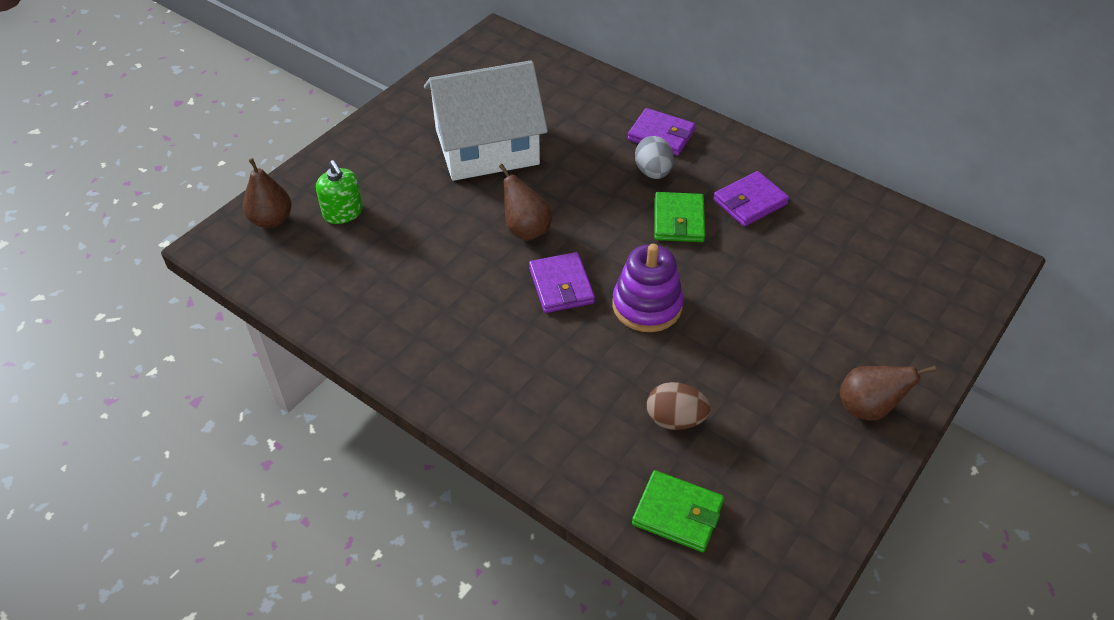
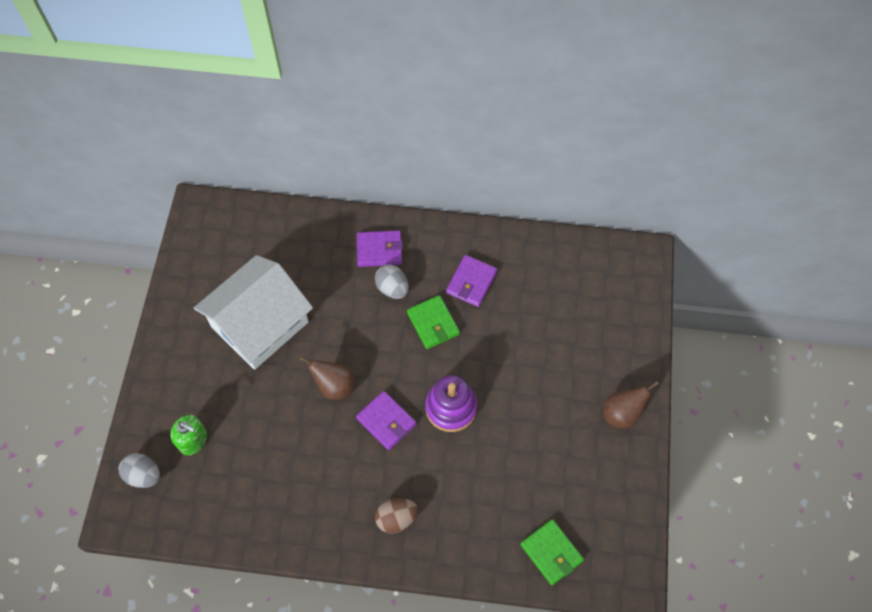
camera: 30 degrees left, 15 degrees up
brown pear [243,158,292,228] -> grey egg [119,453,160,488]
green wallet [632,470,724,552] -> green wallet turned 60 degrees clockwise [520,519,584,585]
brown egg [647,382,710,430] -> brown egg moved to [375,498,418,534]

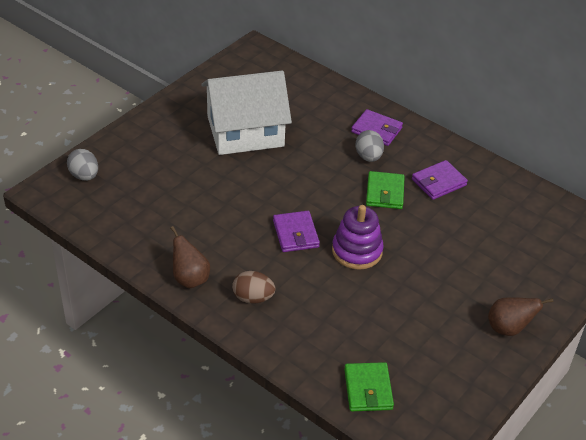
camera: 30 degrees right, 20 degrees down
green soap dispenser [170,415,207,455] -> none
brown pear [299,356,355,400] -> brown pear moved to [170,226,210,289]

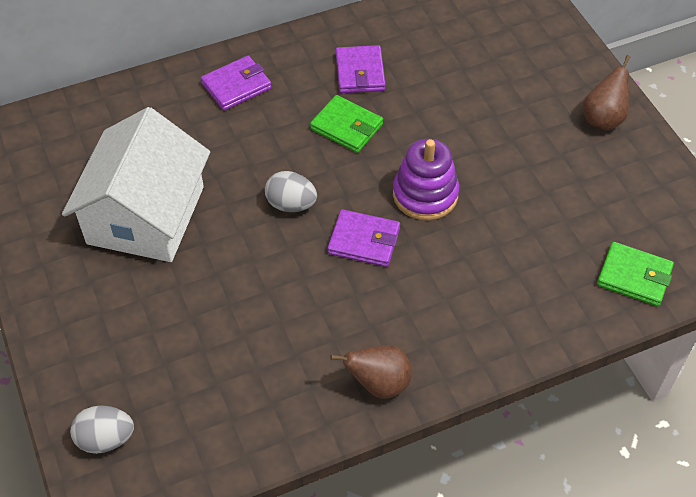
camera: 60 degrees left, 10 degrees up
brown egg [232,271,275,304] -> none
grey egg [355,130,384,162] -> grey egg moved to [265,171,317,212]

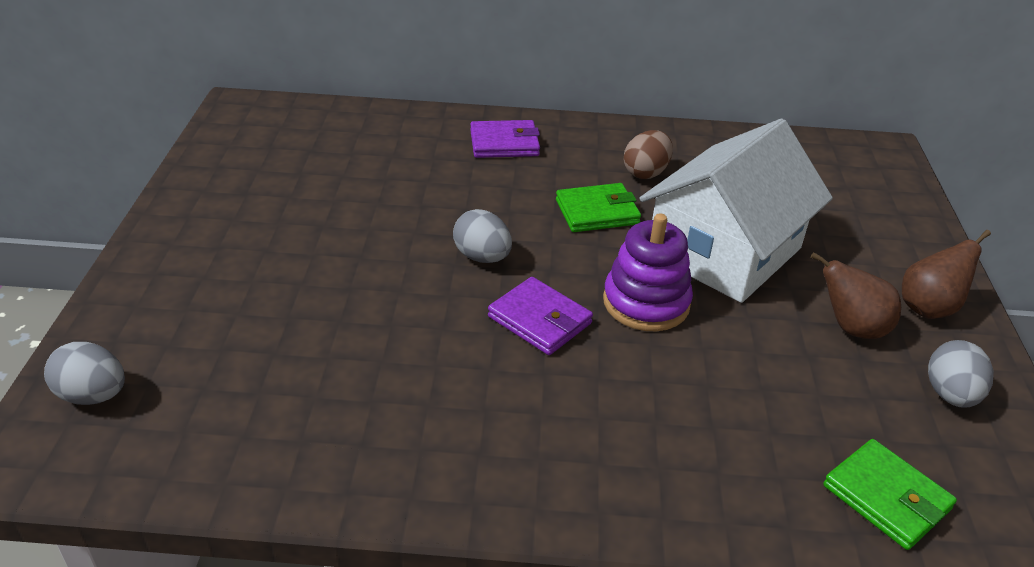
camera: 25 degrees right, 15 degrees down
white house [62,107,210,262] -> white house moved to [640,119,833,303]
green wallet [310,95,383,153] -> green wallet turned 75 degrees counterclockwise [556,183,641,232]
brown pear [330,345,412,399] -> brown pear moved to [810,252,901,339]
purple wallet [336,45,385,93] -> brown egg [624,130,673,179]
none -> grey egg [928,340,994,408]

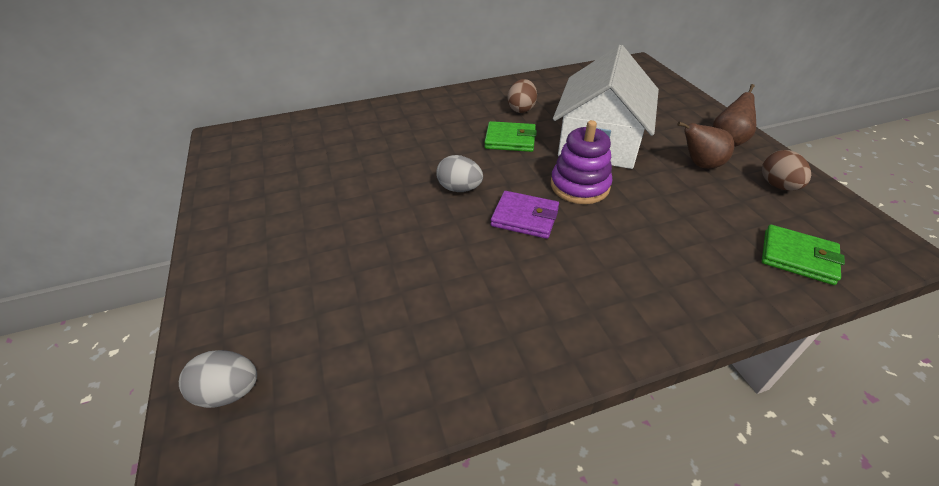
camera: 20 degrees left, 5 degrees up
purple wallet [470,120,540,158] -> none
green wallet [556,183,641,232] -> green wallet turned 45 degrees clockwise [484,121,537,152]
grey egg [928,340,994,408] -> brown egg [762,150,811,191]

